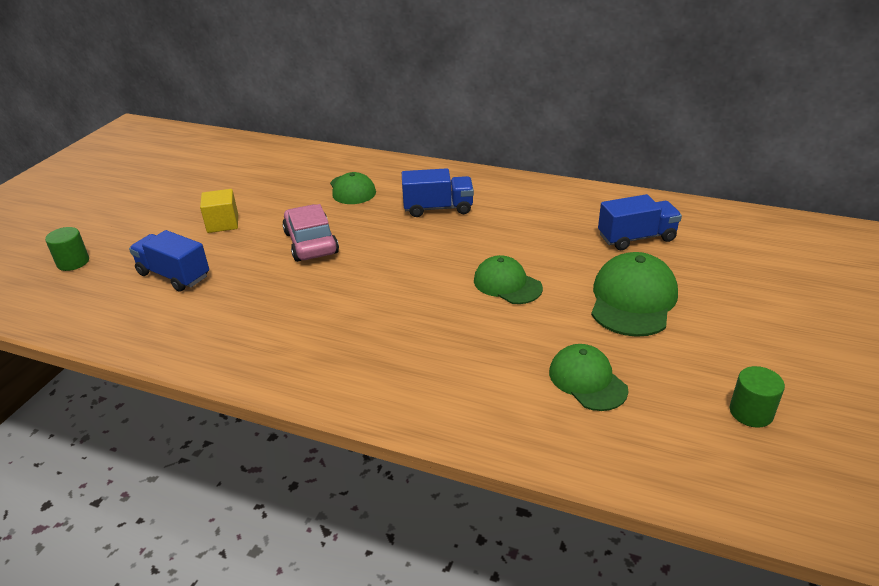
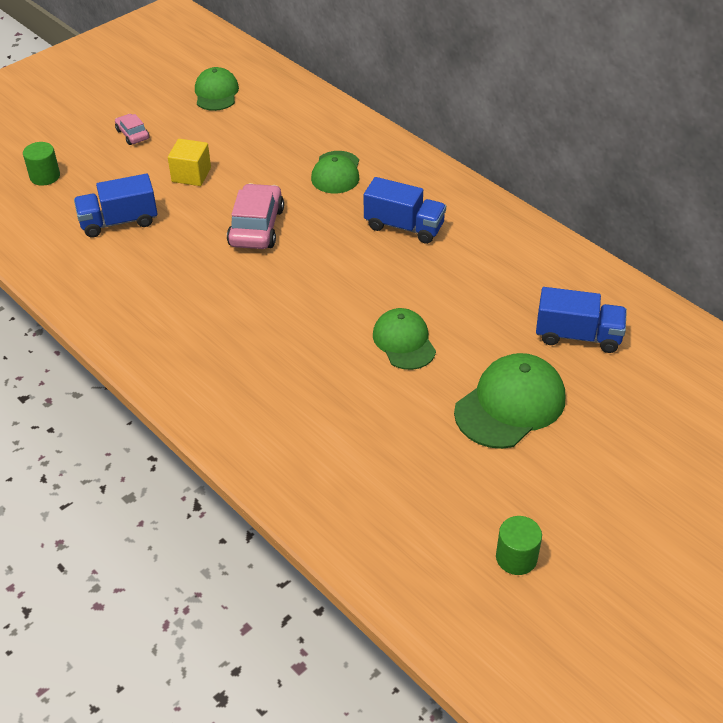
camera: 25 degrees right, 10 degrees up
blue truck [129,230,209,292] -> blue truck turned 75 degrees counterclockwise [74,174,158,238]
green cap [549,344,628,411] -> green cap moved to [195,67,239,111]
none -> pink car [115,114,150,145]

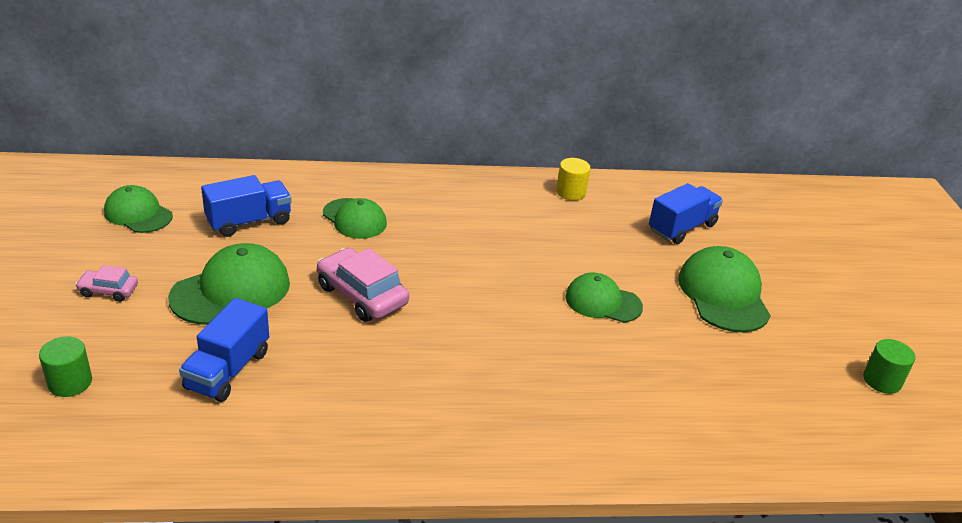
camera: 55 degrees left, 10 degrees down
yellow cube [168,139,211,186] -> green cap [168,243,290,325]
blue truck [364,177,446,244] -> blue truck moved to [201,175,292,237]
none -> yellow cylinder [556,158,591,201]

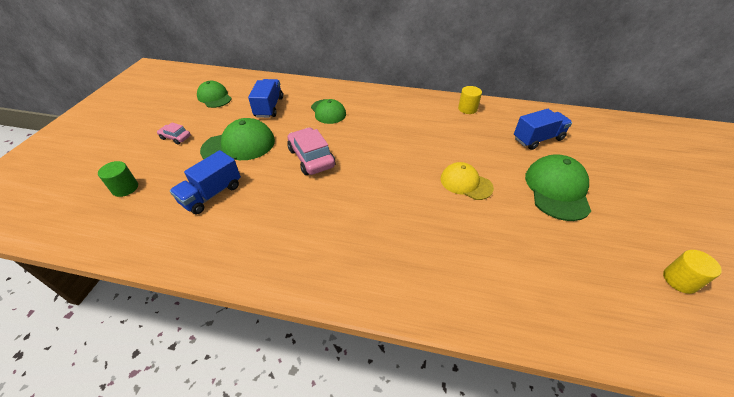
camera: 20 degrees right, 10 degrees up
blue truck [201,175,292,237] -> blue truck turned 75 degrees counterclockwise [248,79,283,118]
green cap [565,273,643,323] -> yellow cap [440,162,494,200]
green cylinder [863,339,916,394] -> yellow cylinder [663,250,722,294]

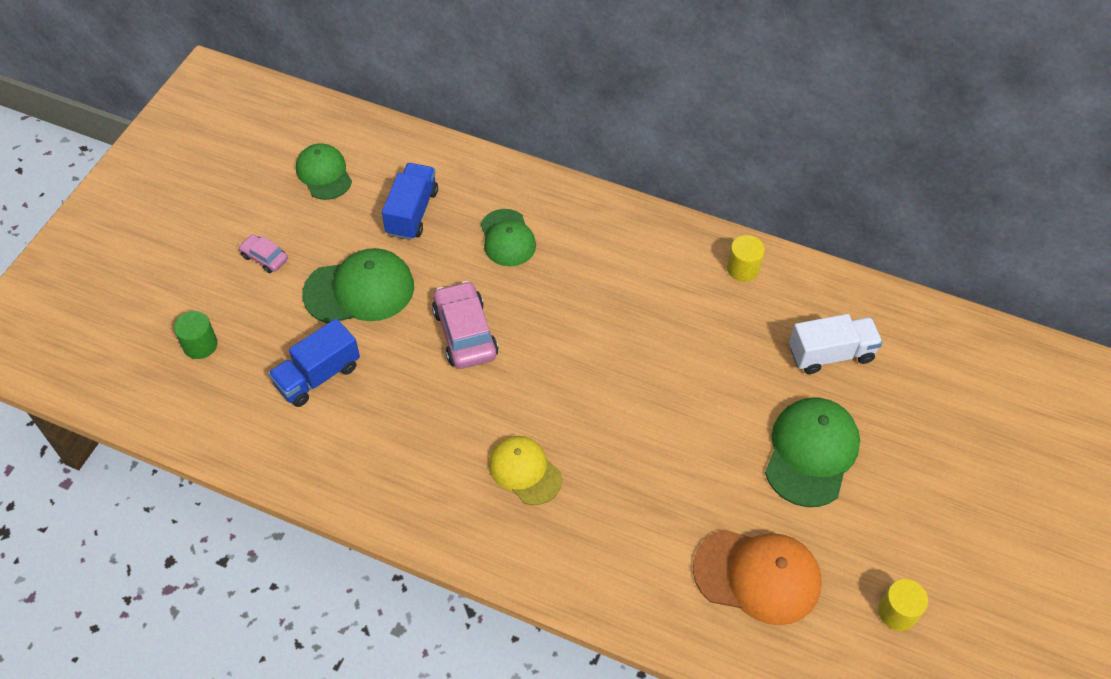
camera: 10 degrees right, 10 degrees up
yellow cap [440,162,494,200] -> yellow cap moved to [489,436,562,505]
blue truck [514,109,572,150] -> white truck [789,314,883,374]
none -> orange cap [693,529,821,625]

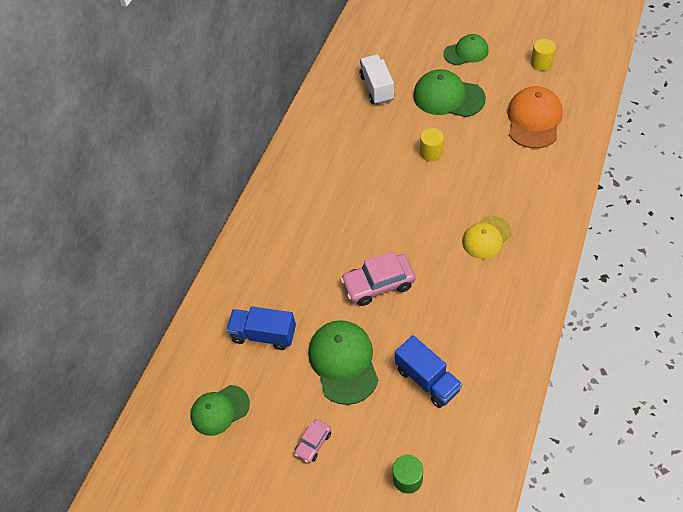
camera: 85 degrees left, 0 degrees up
green cap [481,209,536,266] -> green cap moved to [443,34,489,65]
yellow cylinder [727,235,765,282] -> yellow cylinder moved to [420,128,444,161]

